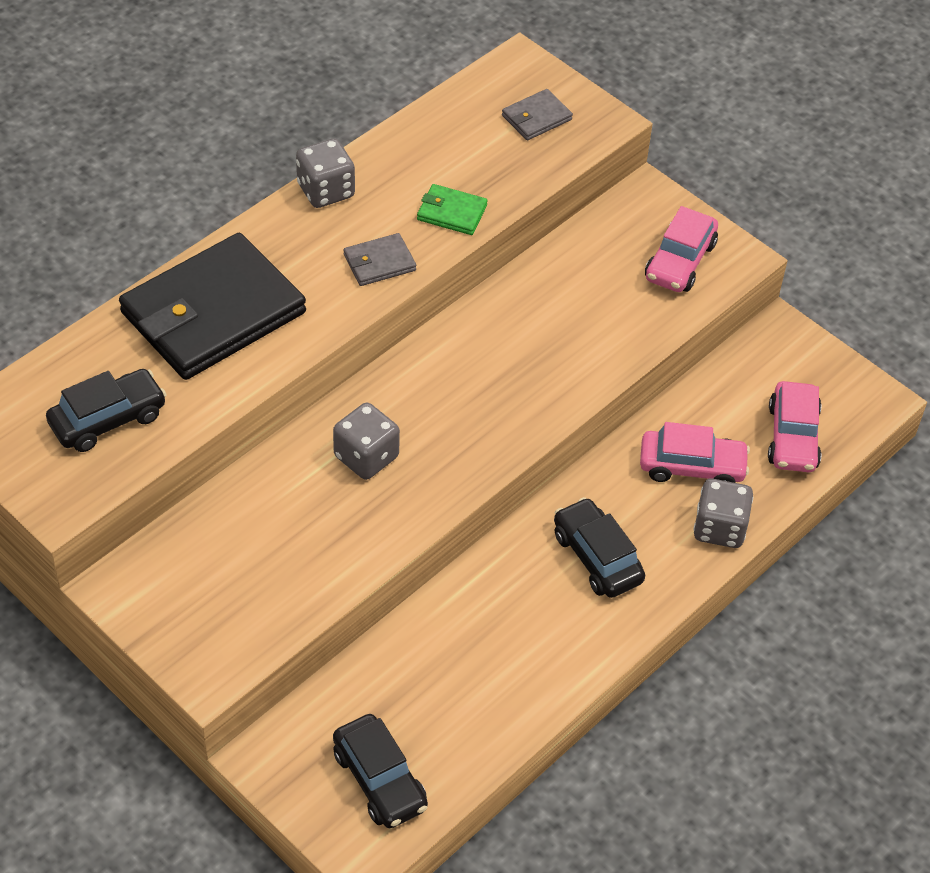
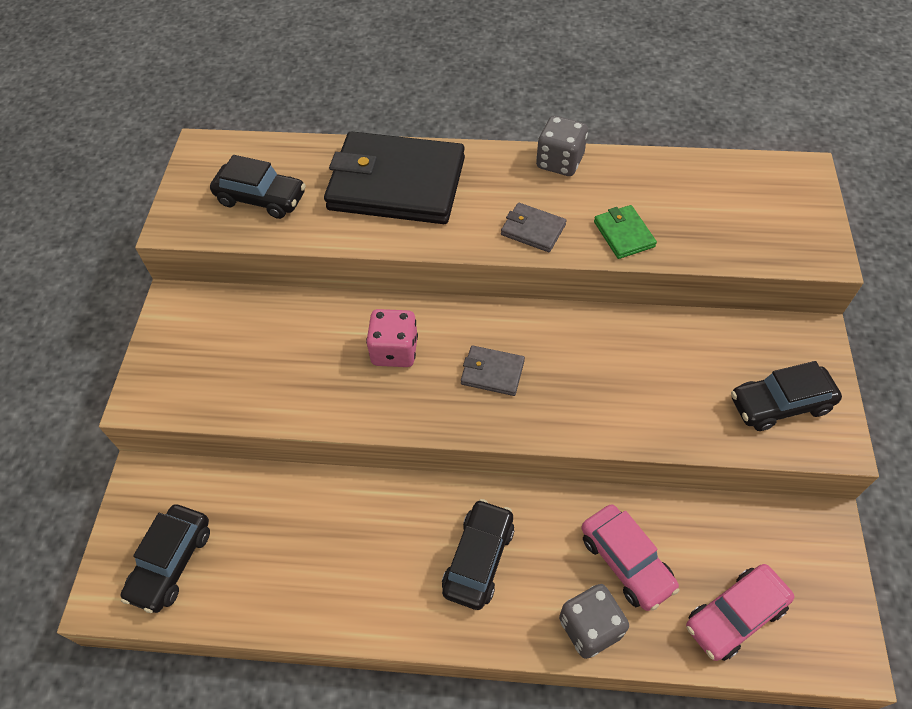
camera: 55 degrees right, 5 degrees up
grey dice [333,403,400,480] -> pink dice [366,309,418,367]
grey wallet [502,89,573,140] -> grey wallet moved to [461,346,525,396]
pink car [645,206,718,292] -> black car [731,361,842,431]

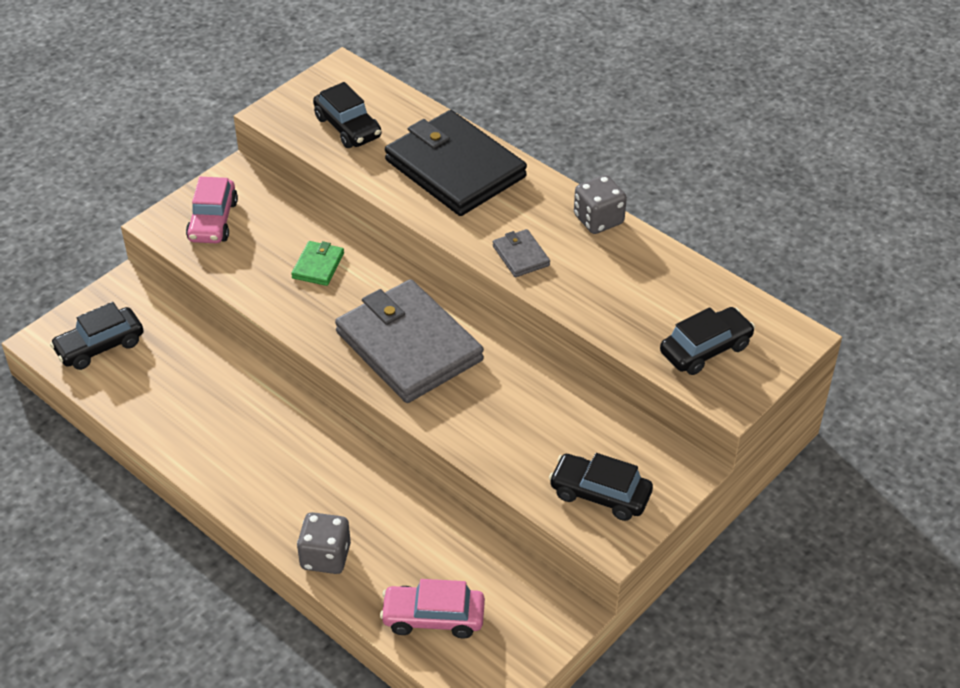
camera: 35 degrees right, 10 degrees down
pink dice [366,309,418,367] -> none
black car [442,499,514,610] -> black car moved to [660,307,755,375]
grey wallet [461,346,525,396] -> grey wallet [335,279,484,403], size x2.38
pink car [581,504,680,611] -> pink car moved to [186,177,238,243]
green wallet [594,205,657,259] -> green wallet moved to [291,241,344,286]

